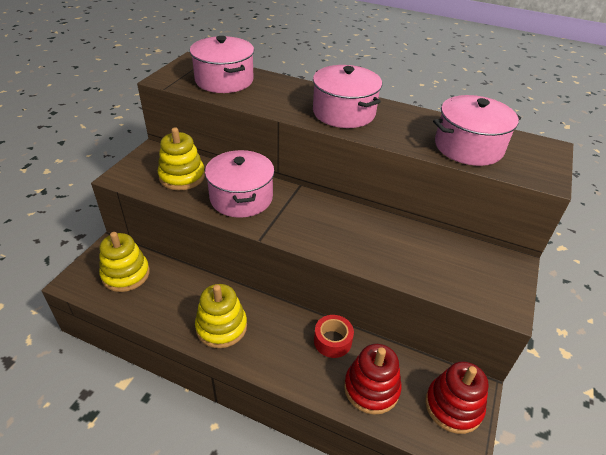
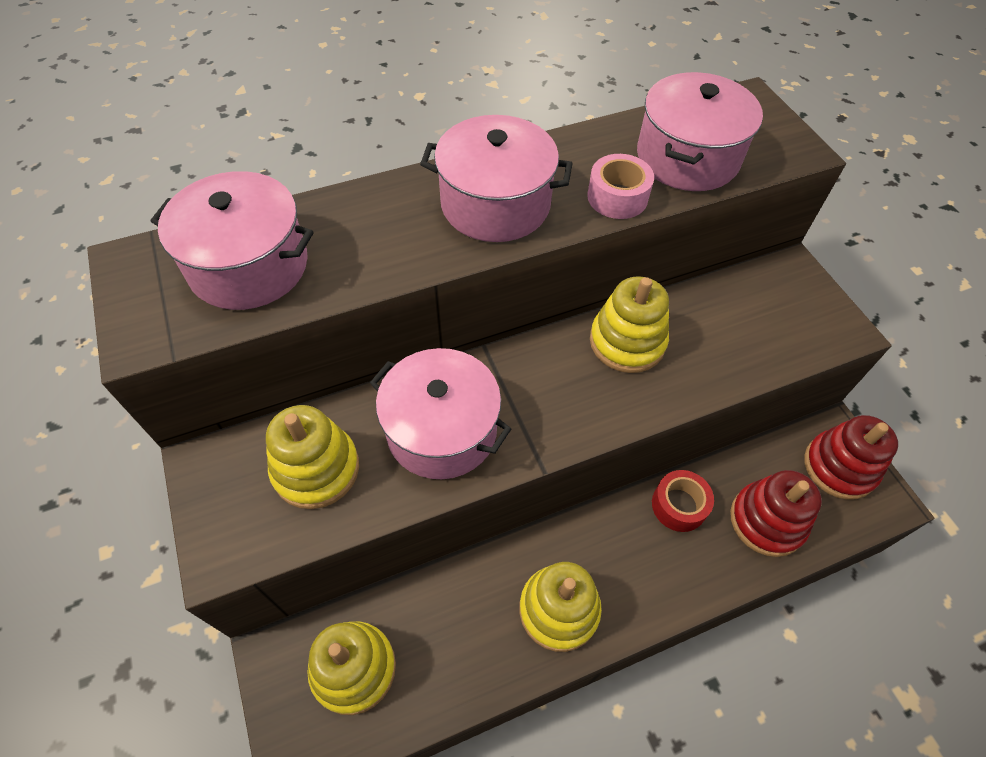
camera: 45 degrees left, 15 degrees up
none -> pink tape [587,154,654,219]
none -> yellow stacking toy [590,276,669,373]

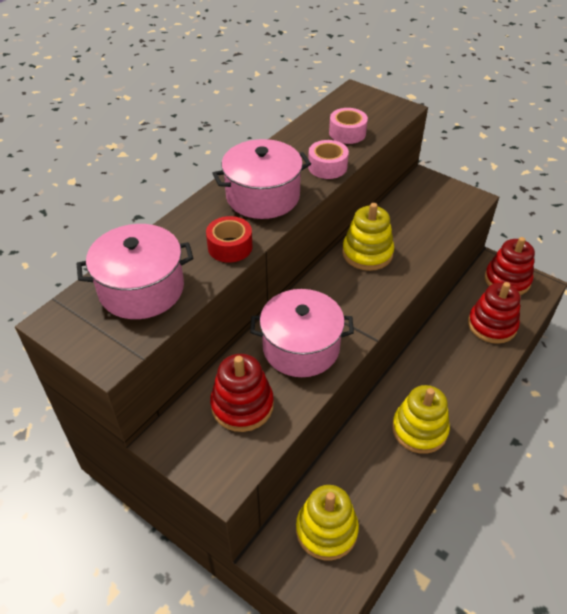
camera: 30 degrees left, 10 degrees down
yellow stacking toy [266,405,359,509] -> red stacking toy [210,354,274,432]
pink pot [637,72,763,191] -> pink tape [329,108,368,144]
red tape [652,470,714,532] -> red tape moved to [206,216,252,263]

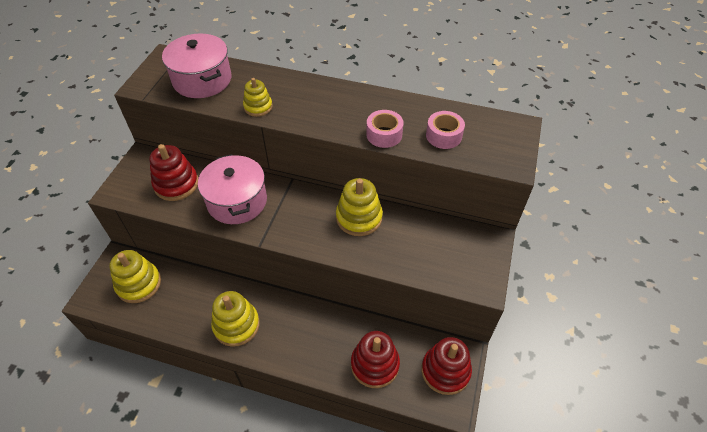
camera: 70 degrees right, 5 degrees up
red tape [206,216,252,263] -> yellow stacking toy [243,78,273,117]
pink pot [212,139,311,219] -> none

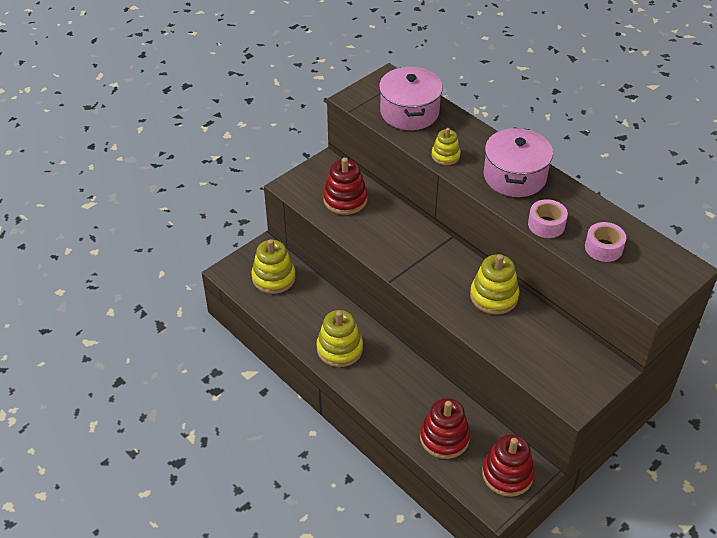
camera: 30 degrees right, 5 degrees down
pink pot [198,154,267,224] -> pink pot moved to [484,127,553,197]

